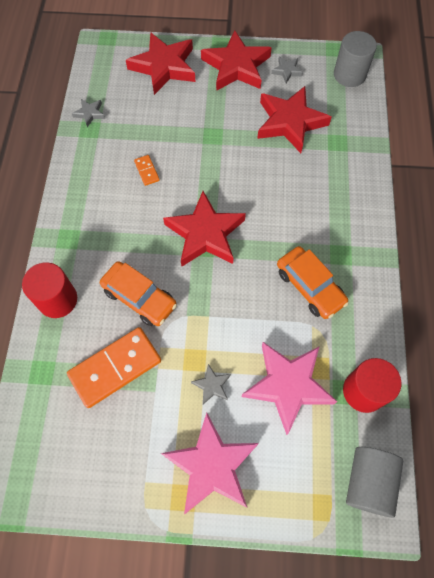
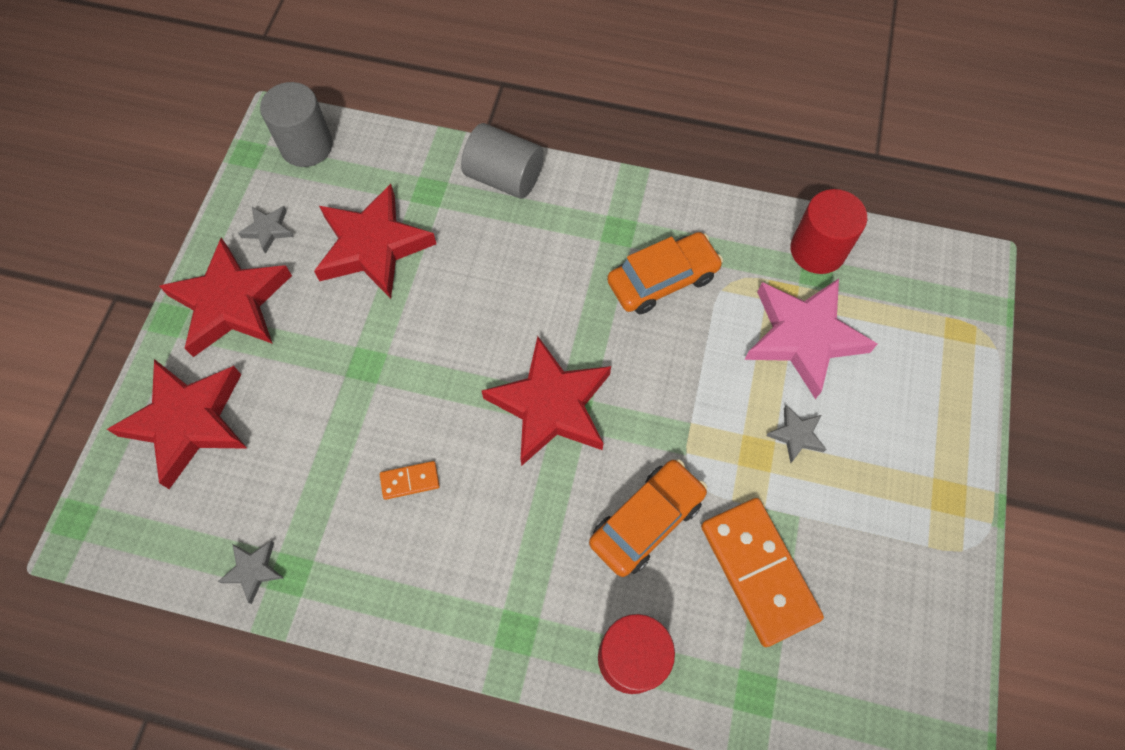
camera: 80 degrees left, 0 degrees up
pink star [161,413,259,514] -> none
grey cylinder [346,447,403,518] -> grey cylinder moved to [461,123,544,199]

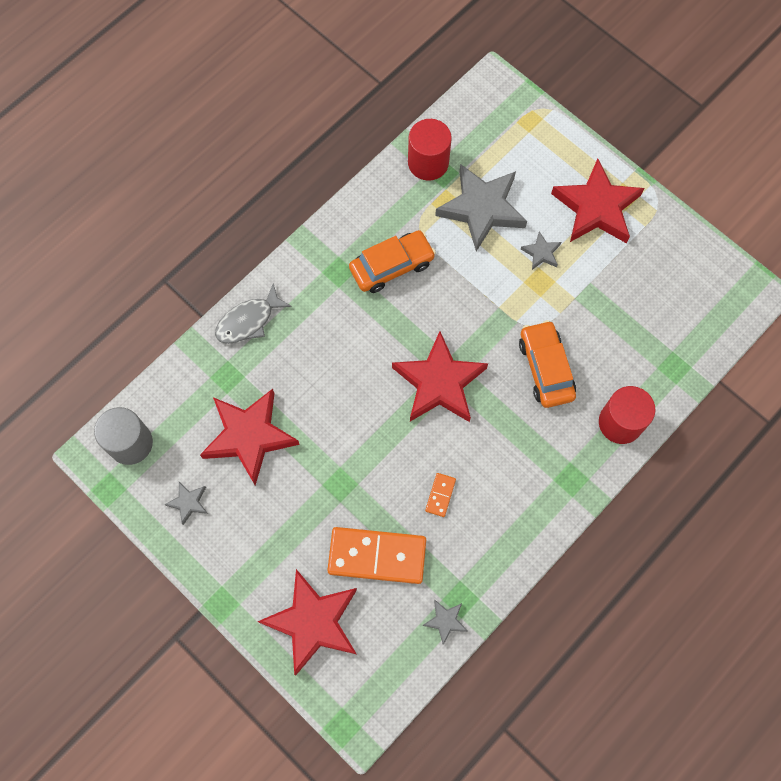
camera: 60 degrees left, 5 degrees up
red star [159,238,292,357] -> red star moved to [551,158,645,243]
grey cylinder [461,123,544,199] -> grey fish [215,283,292,344]
orange car [607,232,723,314] -> orange car turned 60 degrees clockwise [349,230,436,293]
orange domino [701,498,824,647] -> orange domino moved to [327,527,426,584]
pink star [744,278,877,399] -> grey star [435,164,527,251]

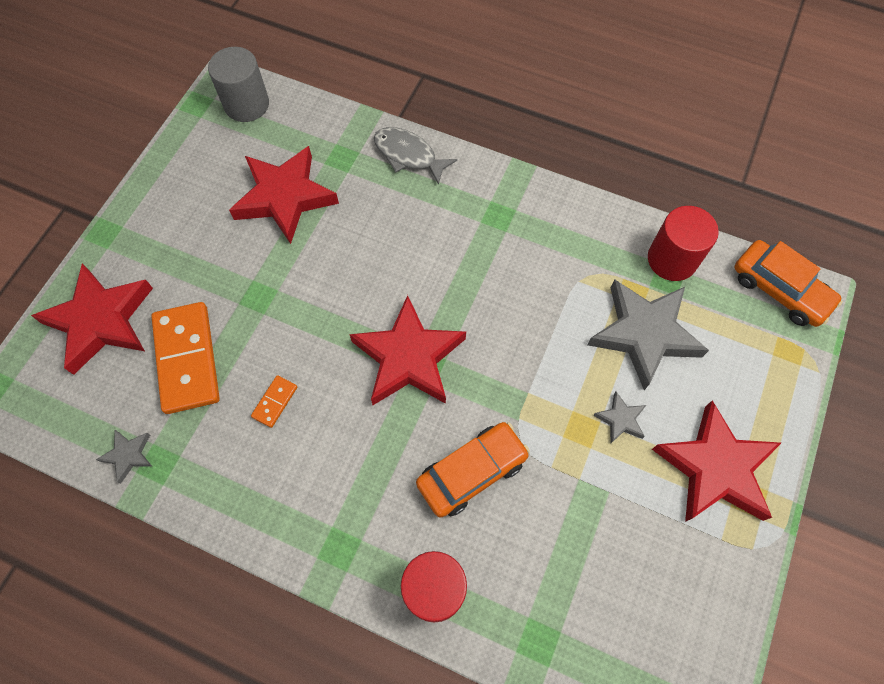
camera: 70 degrees right, 5 degrees down
grey star [164,482,208,525] -> none
orange car [349,230,436,293] -> orange car moved to [734,240,843,327]
orange domino [425,473,456,517] -> orange domino turned 60 degrees counterclockwise [251,375,297,428]

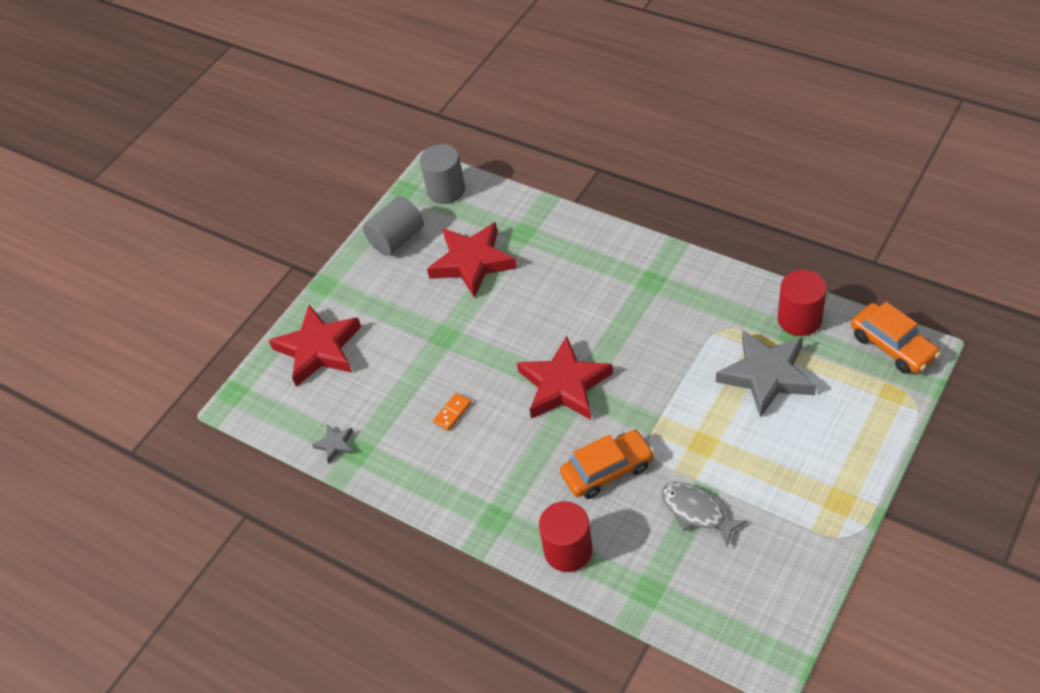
camera: 15 degrees right, 15 degrees down
orange domino [151,302,220,414] -> none
grey fish [374,127,457,185] -> grey fish moved to [662,482,748,547]
grey star [593,392,646,444] -> none
red star [652,400,781,522] -> none
none -> grey cylinder [363,196,424,256]

